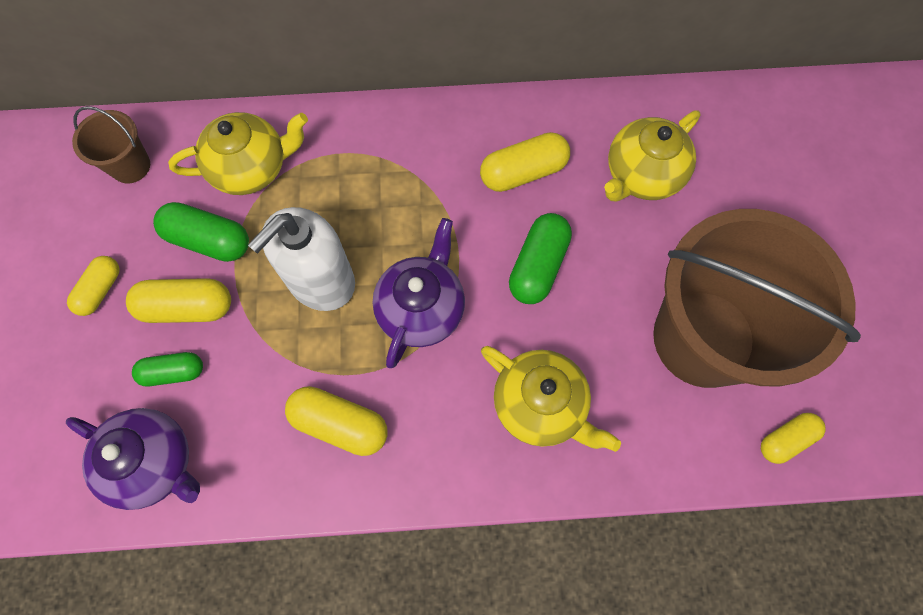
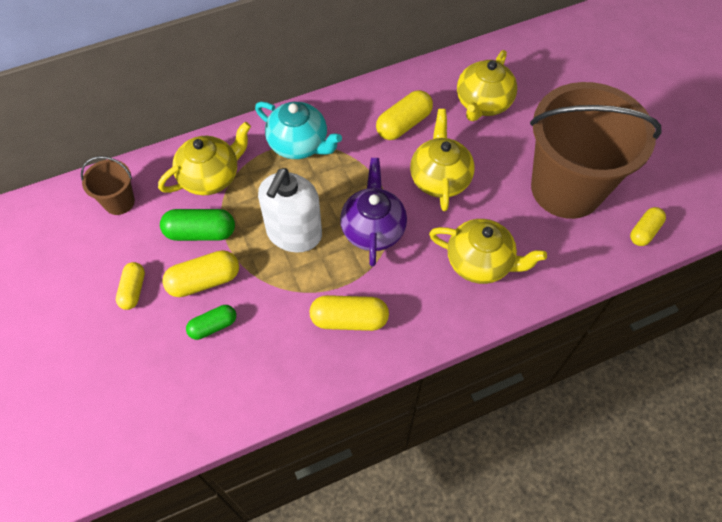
camera: 20 degrees left, 10 degrees down
purple teapot [66,408,200,510] -> none
green capsule [509,213,572,304] -> yellow teapot [410,109,475,211]
none -> turquoise teapot [255,102,342,159]

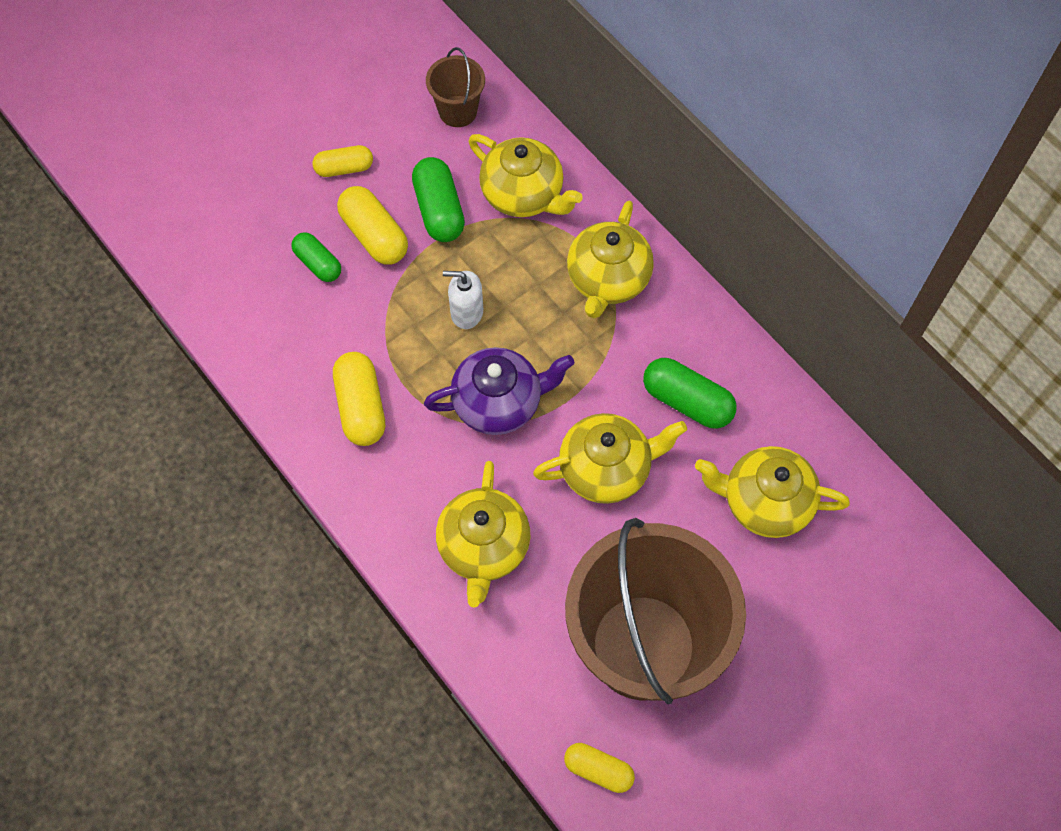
camera: 75 degrees right, 5 degrees up
turquoise teapot [255,102,342,159] -> yellow teapot [567,201,654,319]
white soap dispenser [258,168,322,252] -> white soap dispenser [443,271,483,329], size x0.54
yellow capsule [376,90,433,140] -> green capsule [643,358,737,429]

